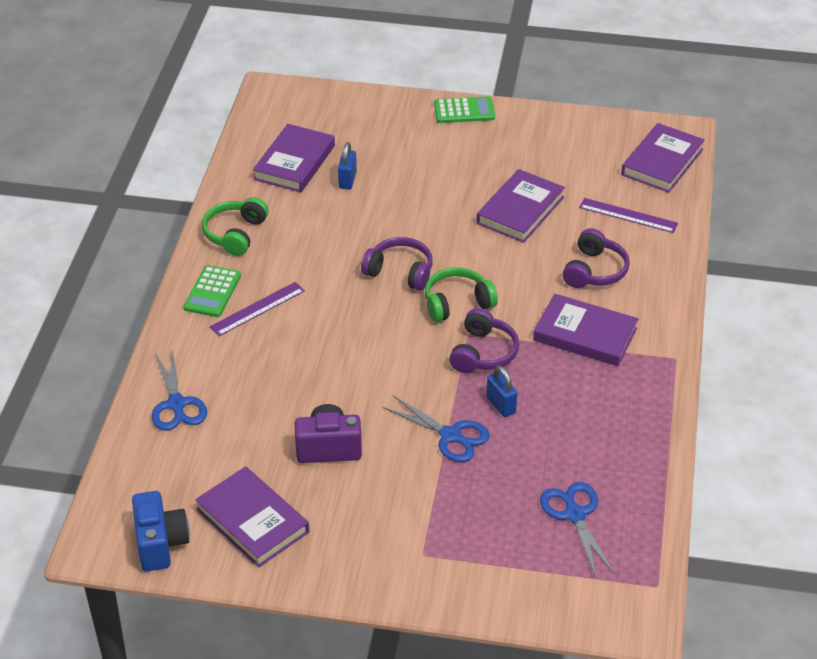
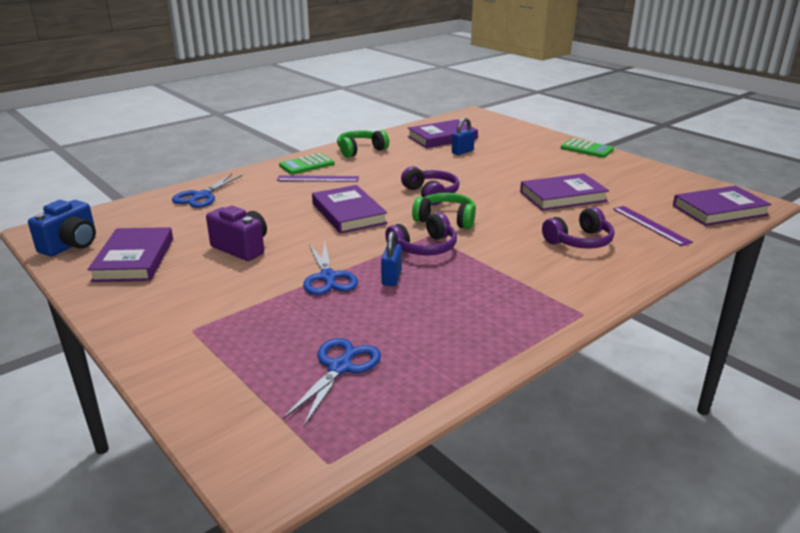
camera: 40 degrees right, 15 degrees down
purple book [533,294,638,366] -> purple book moved to [312,185,387,234]

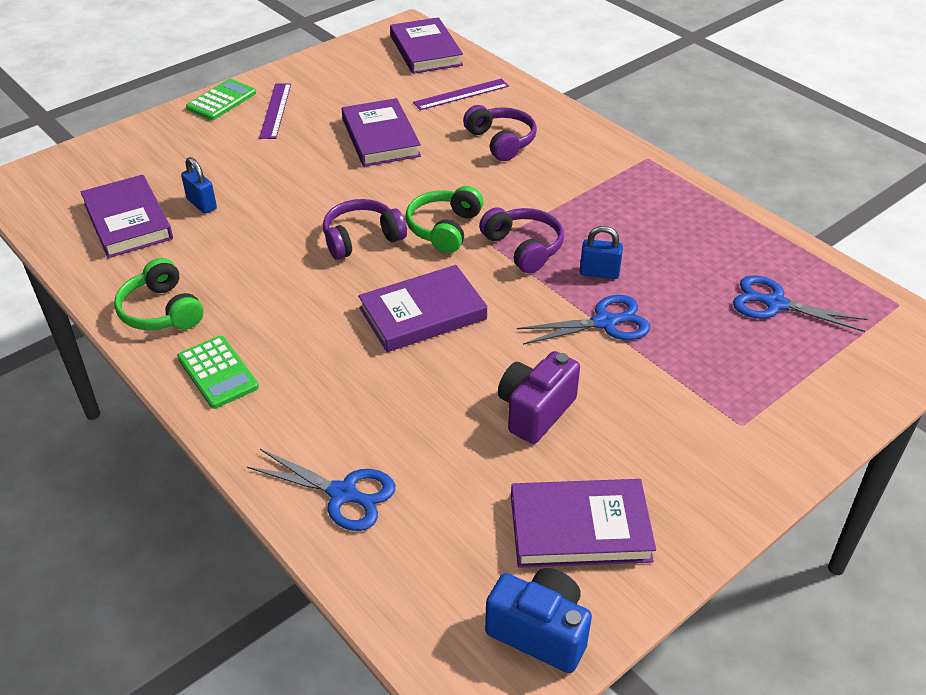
camera: 90 degrees left, 15 degrees up
purple ruler [277,175,359,182] -> purple ruler moved to [259,83,291,139]

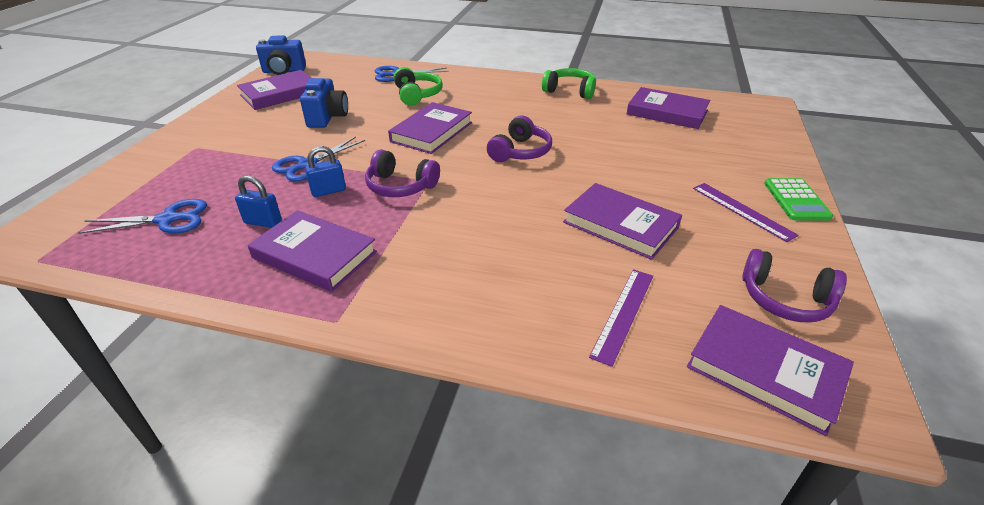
camera: 145 degrees right, 5 degrees down
green calculator [177,336,259,409] -> none
blue padlock [181,157,217,214] -> blue padlock moved to [235,175,282,228]
green headphones [406,186,483,253] -> green headphones moved to [393,67,443,106]
purple headphones [463,105,537,161] -> purple headphones moved to [742,249,847,323]
purple camera [498,351,580,444] -> blue camera [300,78,348,128]
none -> purple book [248,210,377,292]

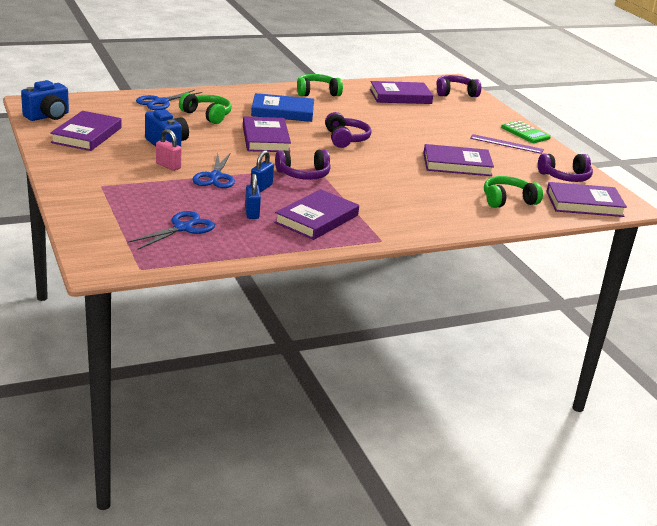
camera: 40 degrees left, 10 degrees down
blue padlock [235,175,282,228] -> blue padlock turned 75 degrees counterclockwise [245,174,261,219]
purple book [248,210,377,292] -> purple book turned 45 degrees counterclockwise [274,189,359,240]
purple ruler [589,269,653,367] -> green headphones [484,176,543,208]
none -> pink padlock [156,129,182,171]
none -> blue book [251,93,314,122]
none -> purple headphones [436,75,481,97]

